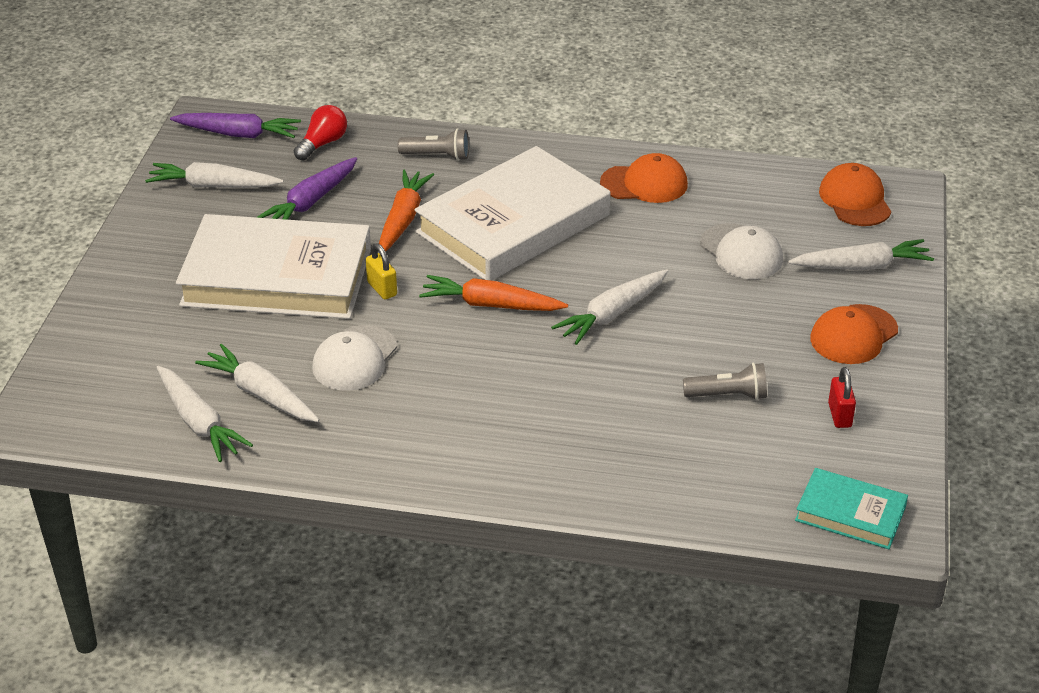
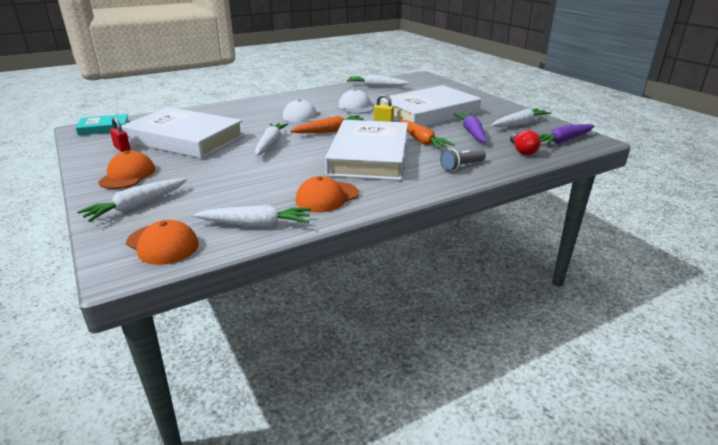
camera: 140 degrees right, 10 degrees down
white carrot [195,344,320,422] -> white carrot moved to [193,205,311,227]
grey flashlight [683,363,767,400] -> white book [121,107,244,159]
white cap [700,223,783,279] -> white cap moved to [283,99,330,122]

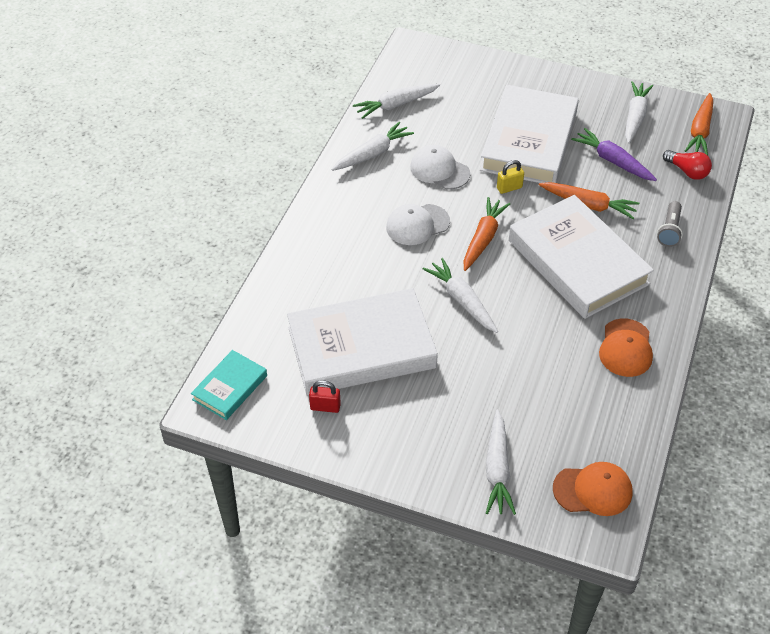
camera: 40 degrees left, 20 degrees up
orange cap [98,151,155,189] -> none
white carrot [193,205,311,227] -> white carrot moved to [331,122,414,171]
purple carrot [539,124,594,145] -> orange carrot [685,93,713,156]

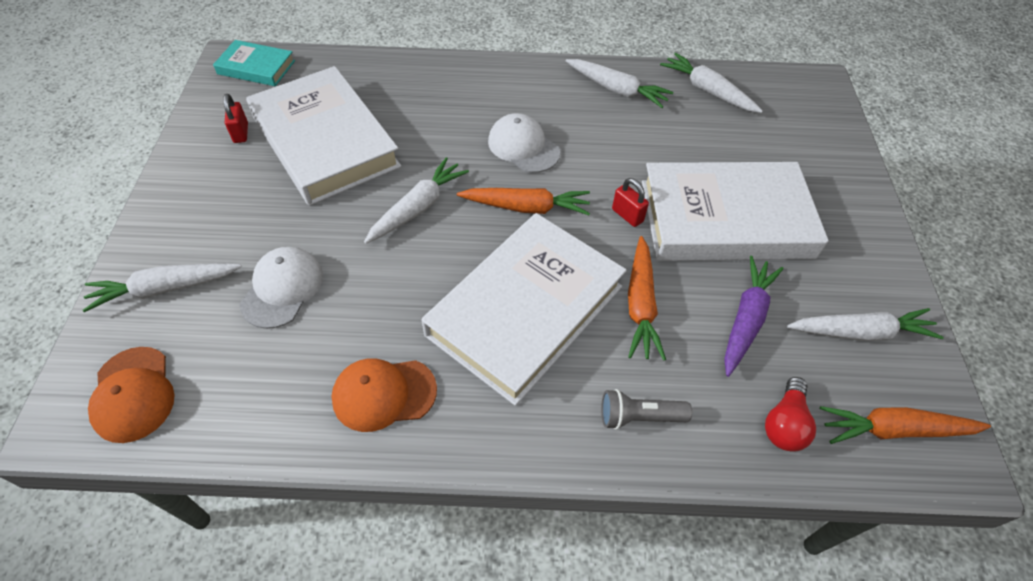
camera: 70 degrees right, 5 degrees up
white cap [410,145,470,189] -> white cap moved to [240,247,323,329]
yellow padlock [497,160,524,194] -> red padlock [612,178,649,227]

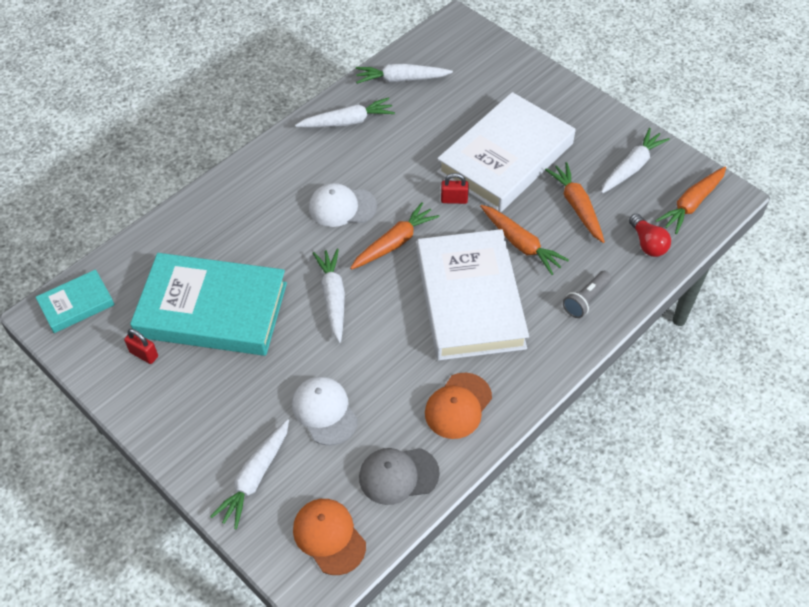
camera: 45 degrees left, 0 degrees up
orange cap [88,347,175,443] -> orange cap turned 150 degrees counterclockwise [293,499,366,575]
white book [246,66,402,206] -> turquoise book [130,253,287,356]
purple carrot [724,256,784,377] -> orange carrot [545,162,605,243]
none -> grey cap [359,448,440,505]

